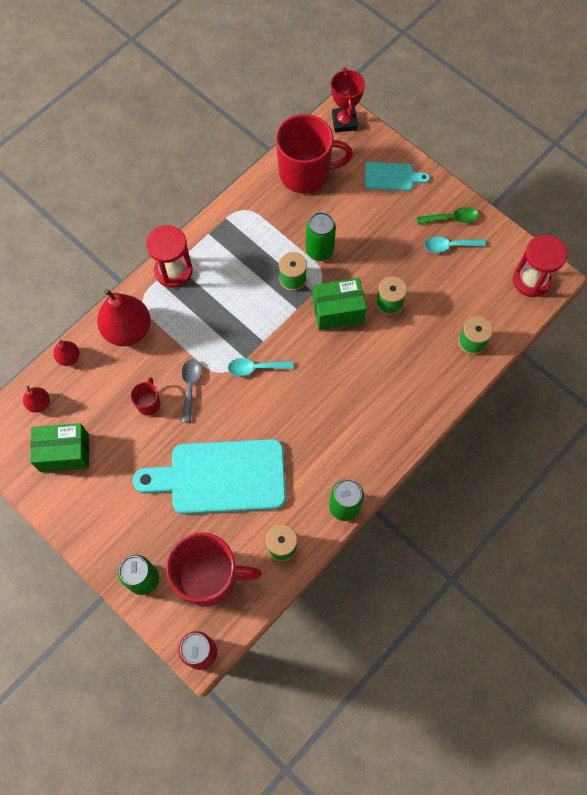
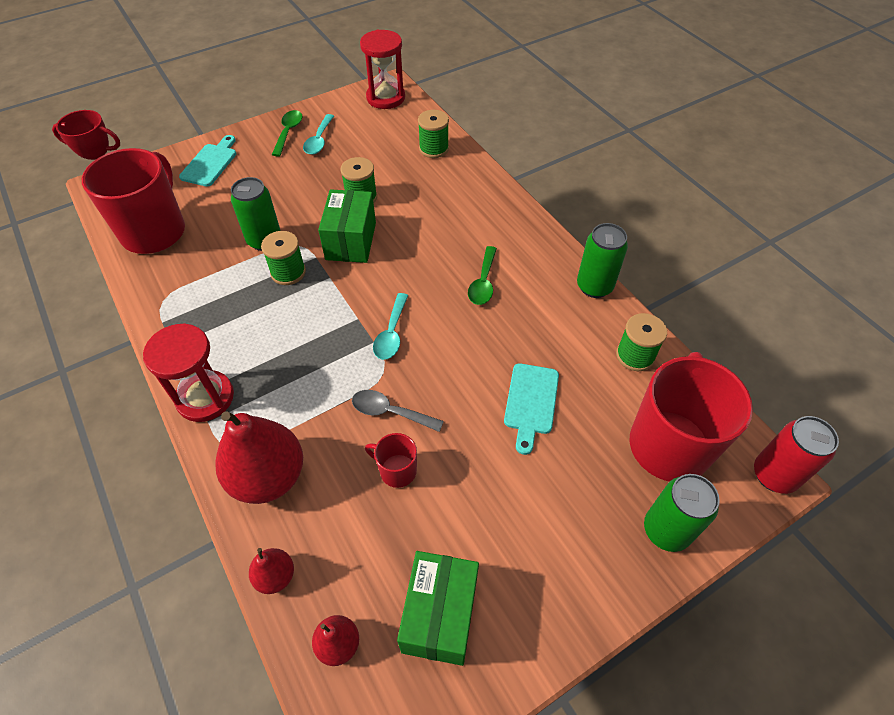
camera: 75 degrees left, 15 degrees down
turquoise cutting board [133,439,286,514] -> turquoise cutting board [504,363,559,455], size x0.49
none -> green spoon [468,246,497,305]

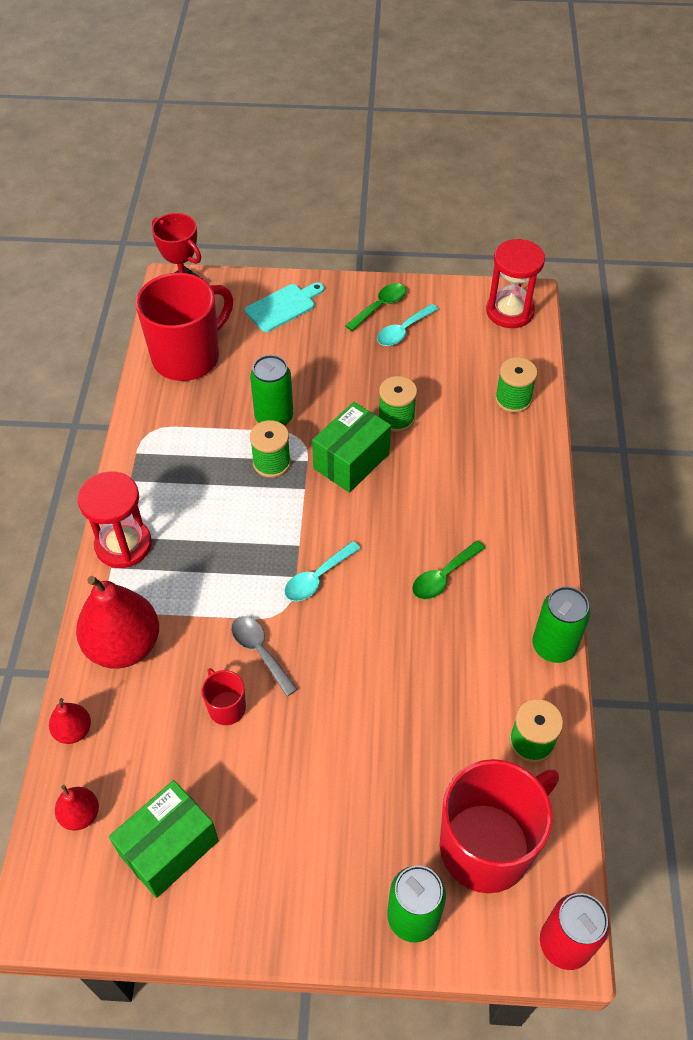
camera: 35 degrees right, 0 degrees up
turquoise cutting board [504,363,559,455] -> none

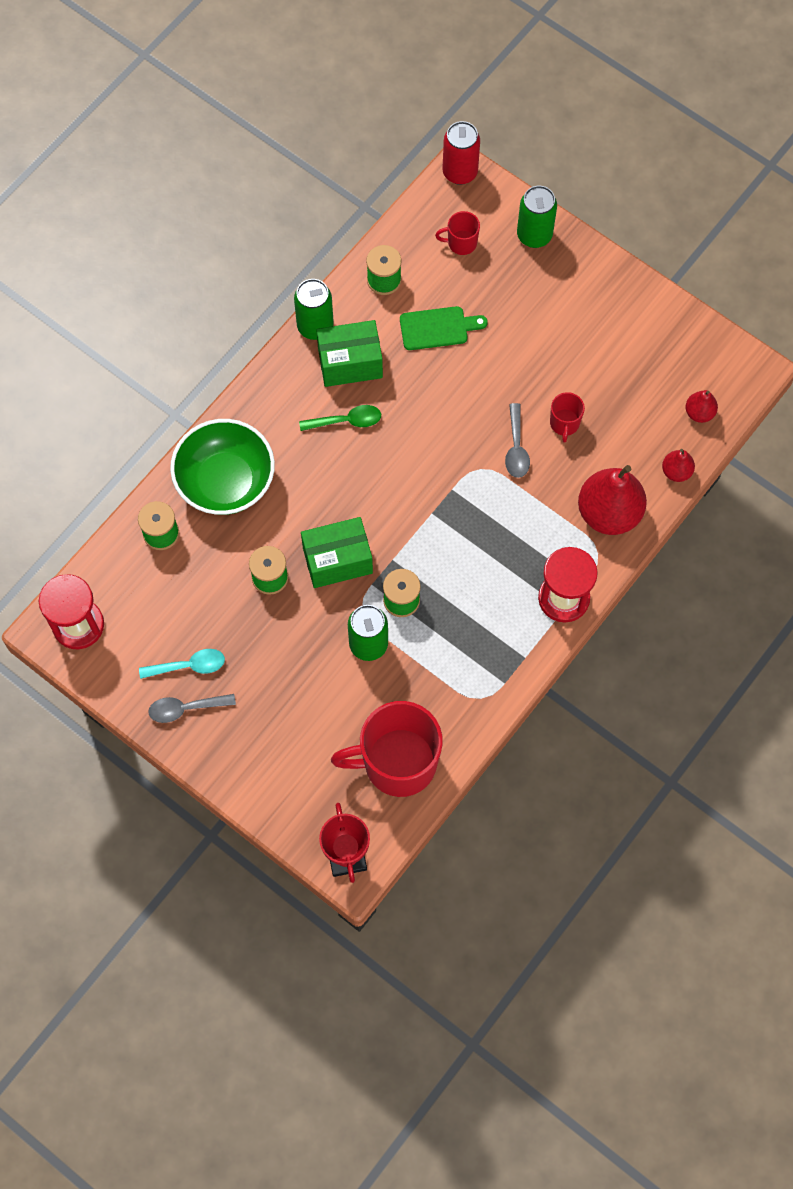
camera: 145 degrees left, 15 degrees up
green box [109,780,219,898] -> green box moved to [316,320,383,387]
turquoise cutting board [245,282,324,332] -> none
turquoise spoon [284,541,361,601] -> none
green spoon [345,283,406,331] -> grey spoon [148,694,236,723]
red mug [440,759,559,893] -> red mug [435,211,480,255], size x0.44
none -> green bowl [170,419,275,515]
none -> green cutting board [400,306,488,350]

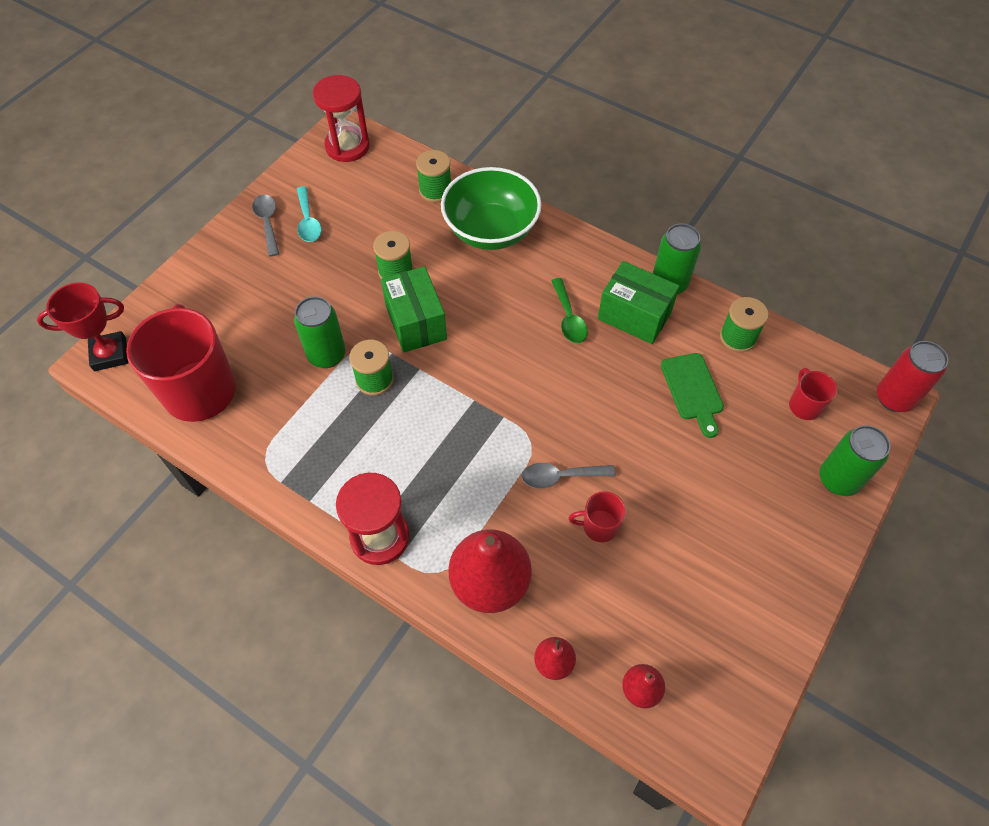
camera: 85 degrees right, 10 degrees down
green box [316,320,383,387] -> green box turned 45 degrees counterclockwise [598,261,680,344]

